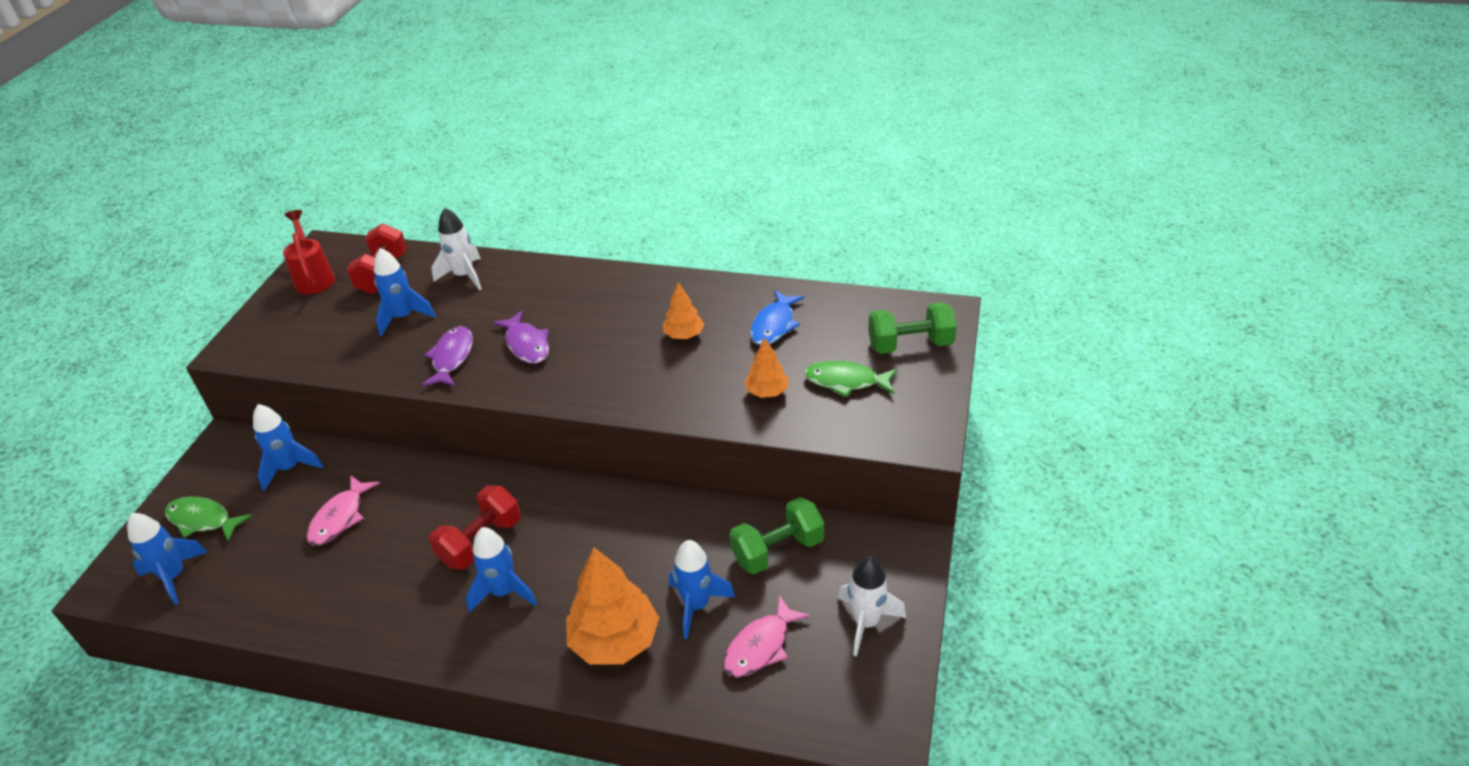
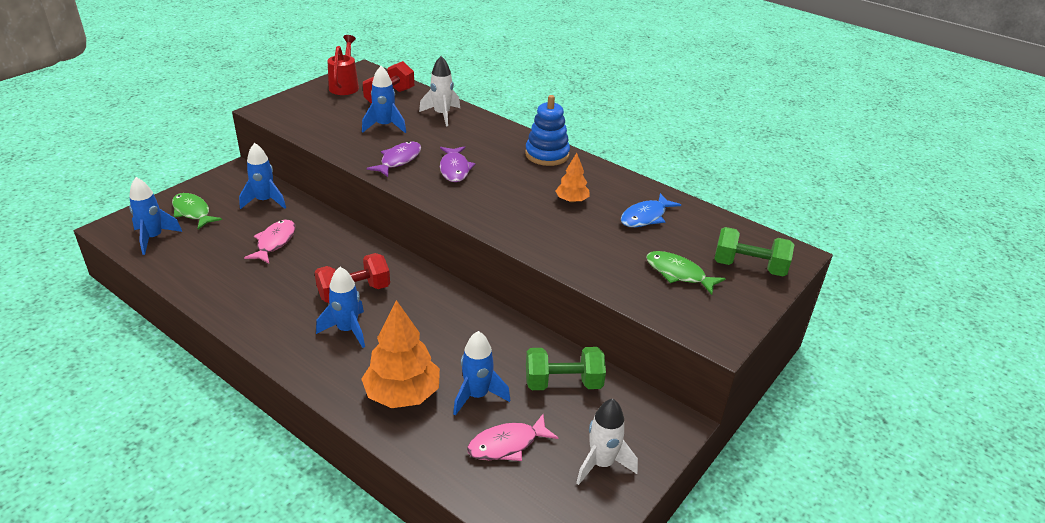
camera: 20 degrees right, 5 degrees down
pink fish [306,475,380,546] -> pink fish turned 150 degrees clockwise [244,220,295,263]
orange tree [744,338,789,398] -> none
none -> blue stacking toy [525,95,570,166]

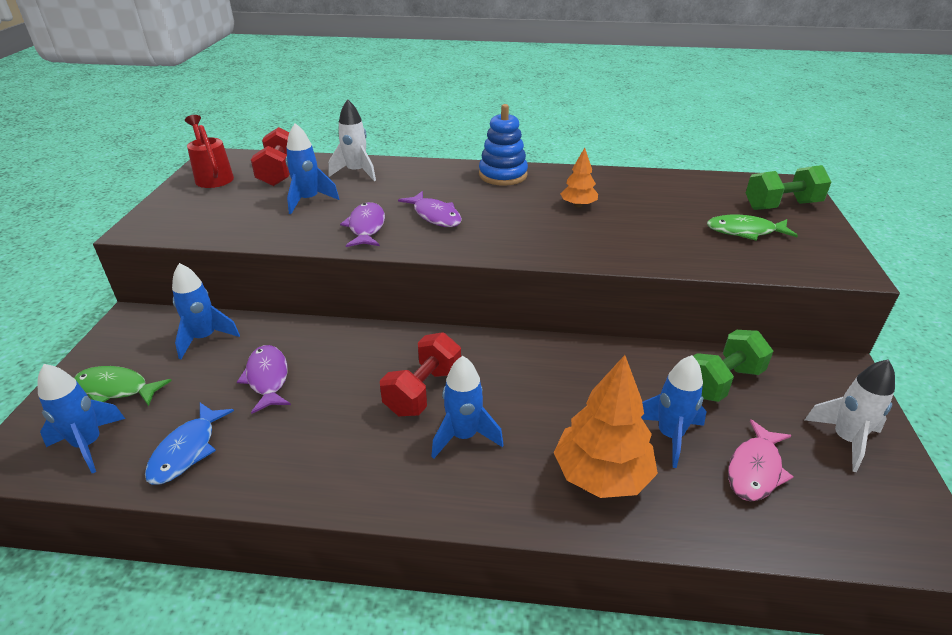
camera: 30 degrees left, 0 degrees up
pink fish [244,220,295,263] -> purple fish [237,345,291,414]
blue fish [621,193,681,227] -> blue fish moved to [145,403,234,484]

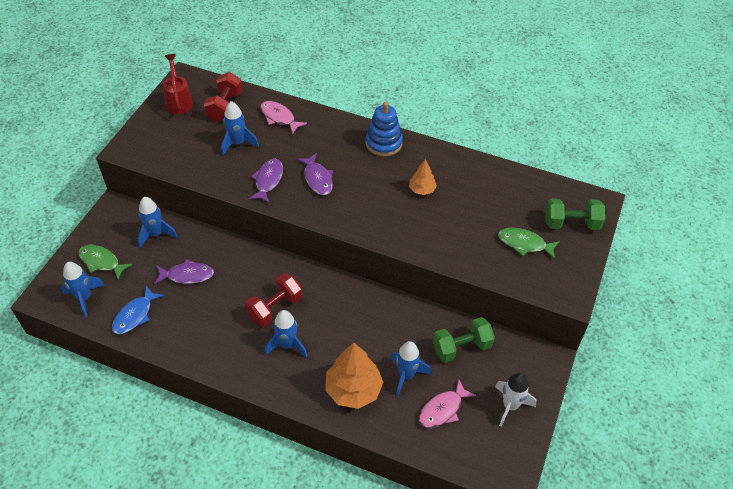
camera: 15 degrees right, 15 degrees up
purple fish [237,345,291,414] -> purple fish turned 90 degrees clockwise [154,259,214,284]
white rocket [328,99,376,181] -> pink fish [260,101,307,135]

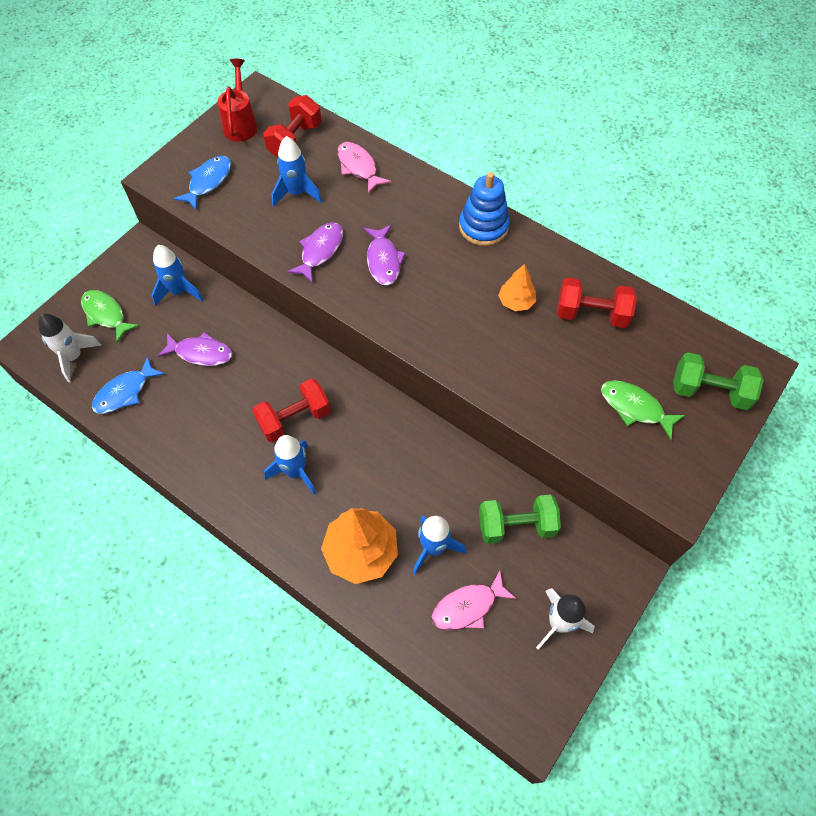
camera: 15 degrees right, 10 degrees up
blue rocket [61,262,105,317] -> white rocket [38,314,101,382]
none -> blue fish [174,156,231,210]
none -> red dumbbell [557,278,637,328]

